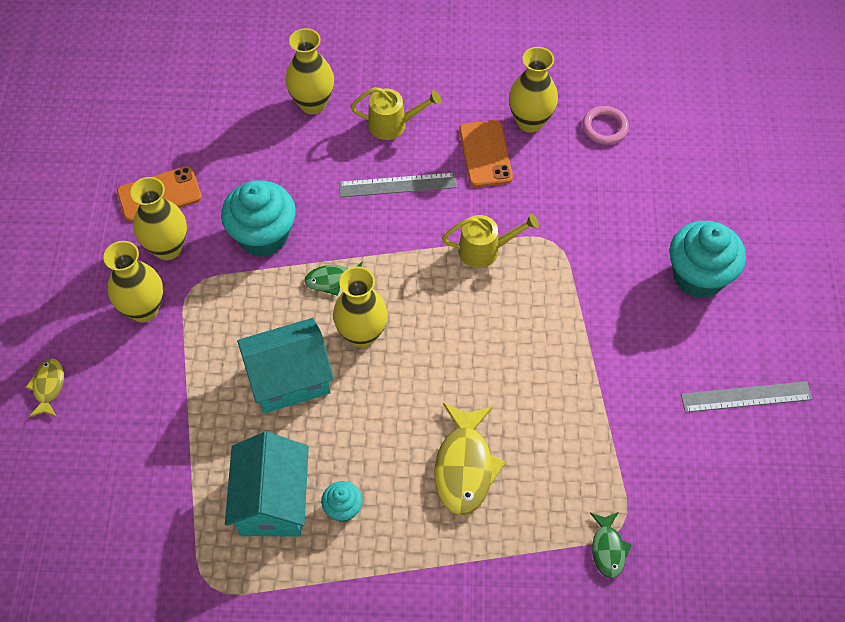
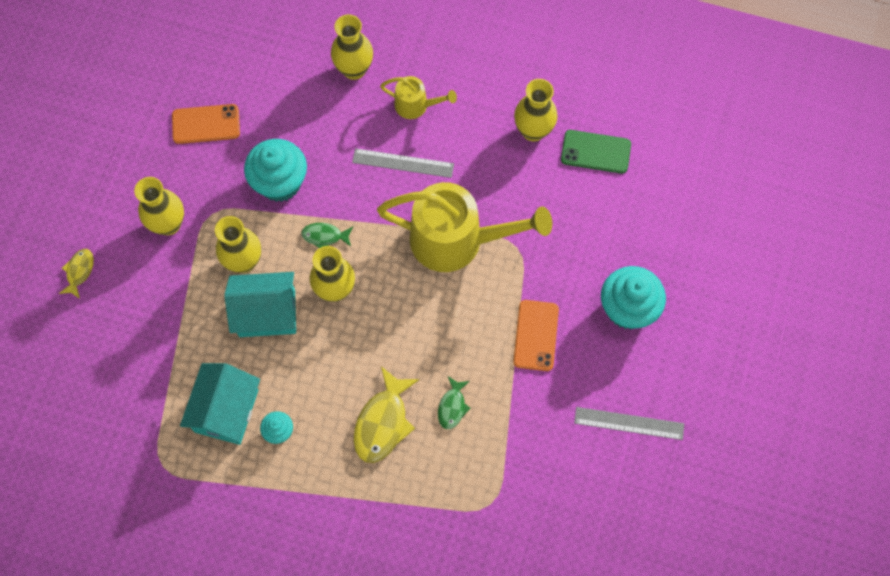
camera: 15 degrees right, 10 degrees up
yellow vase [130,177,187,260] -> yellow vase moved to [215,216,261,273]
yellow watering can [442,214,539,268] -> yellow watering can [377,182,552,272], size x2.08
orange phone [459,120,513,187] -> orange phone moved to [513,300,559,371]
pink ring [582,106,629,145] -> green phone [561,130,631,174]
green fish [590,512,632,578] -> green fish moved to [438,376,471,429]

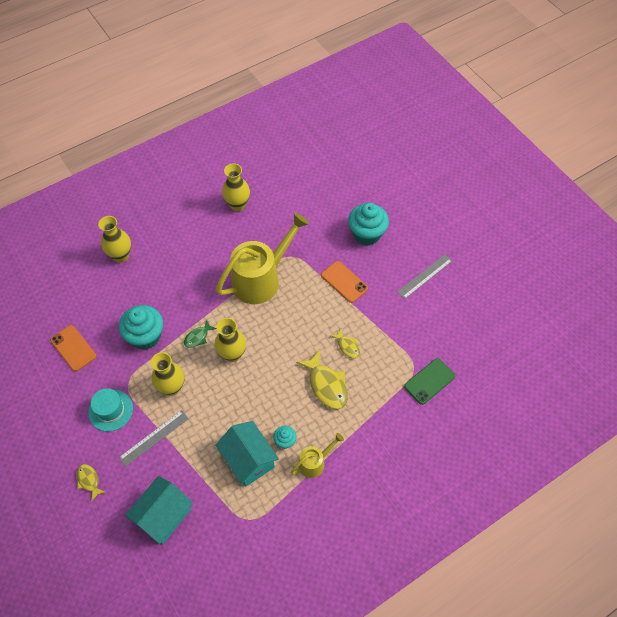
camera: 50 degrees left, 10 degrees down
yellow vase [134,177,184,235] -> turquoise hat [88,388,133,432]
orange phone [172,104,240,144] -> orange phone turned 75 degrees counterclockwise [50,325,97,372]
turquoise house [224,272,296,337] -> turquoise house moved to [125,476,193,545]
grey ruler [352,148,454,178] -> grey ruler moved to [119,410,189,467]
yellow watering can [380,76,457,119] -> yellow watering can moved to [291,433,344,478]
green fish [438,376,471,429] -> yellow fish [330,328,360,358]
green phone [561,130,631,174] -> green phone moved to [404,358,456,405]

